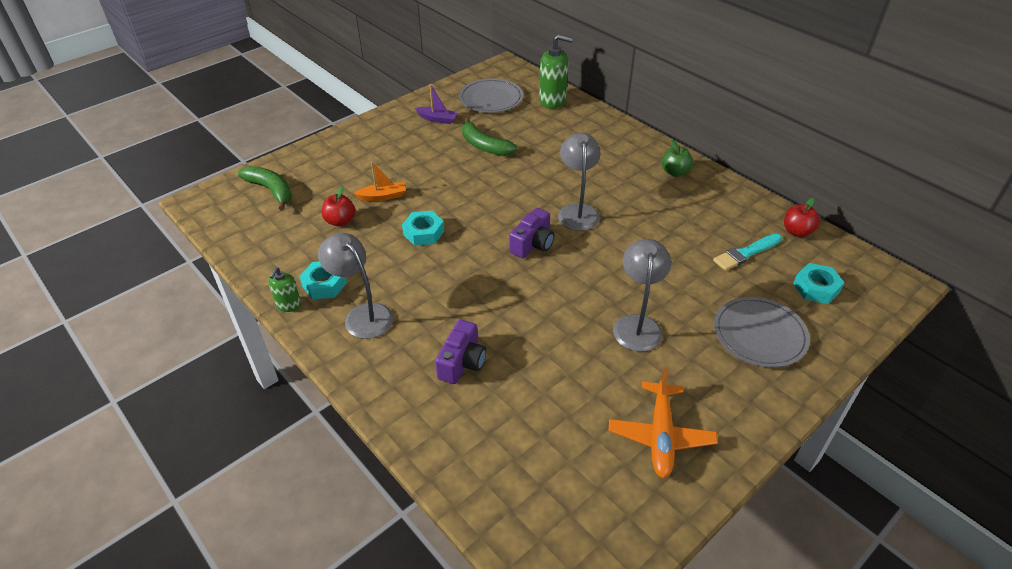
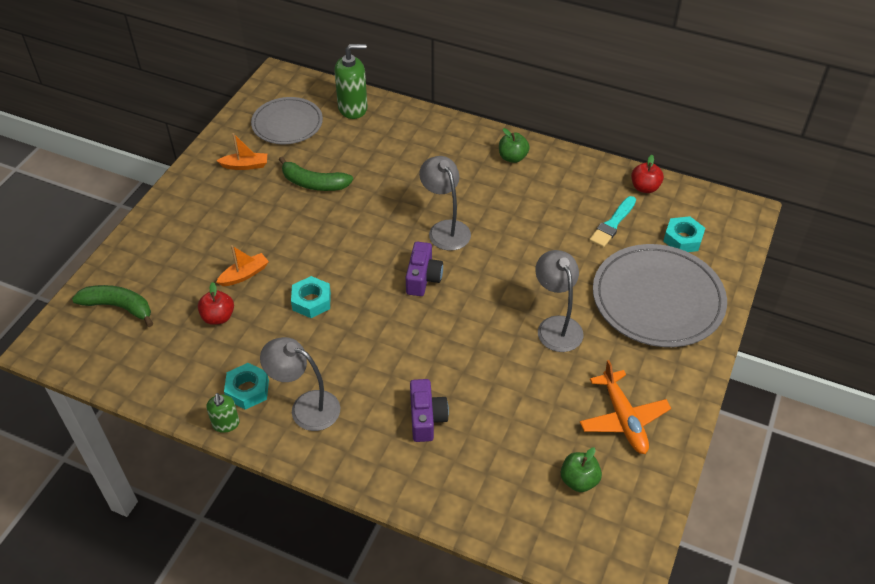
camera: 25 degrees left, 5 degrees up
purple boat [415,84,458,124] -> orange boat [216,133,267,170]
grey plate [714,297,810,367] -> grey plate [593,244,727,347], size x1.58
none -> green apple [561,447,602,492]

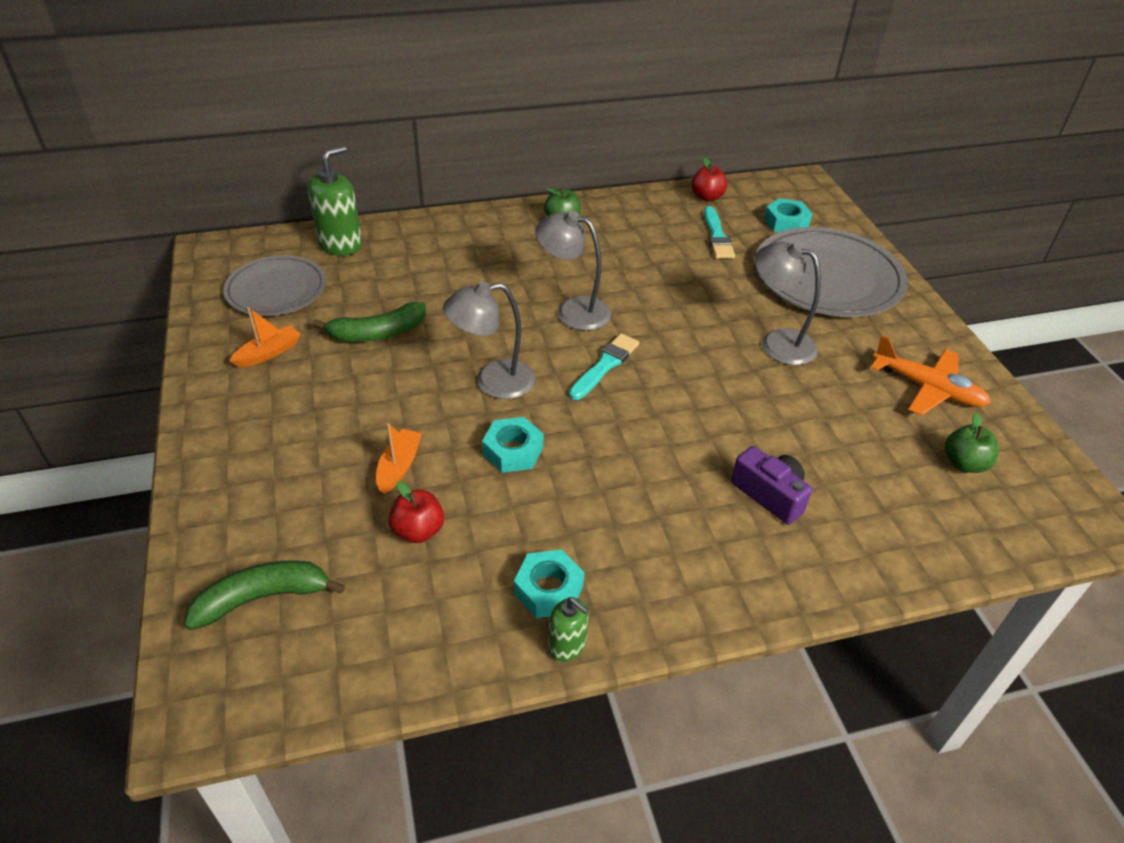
camera: 40 degrees left, 5 degrees down
grey lamp [260,337,340,431] -> grey lamp moved to [443,281,535,399]
purple camera [406,242,443,296] -> turquoise brush [569,333,639,400]

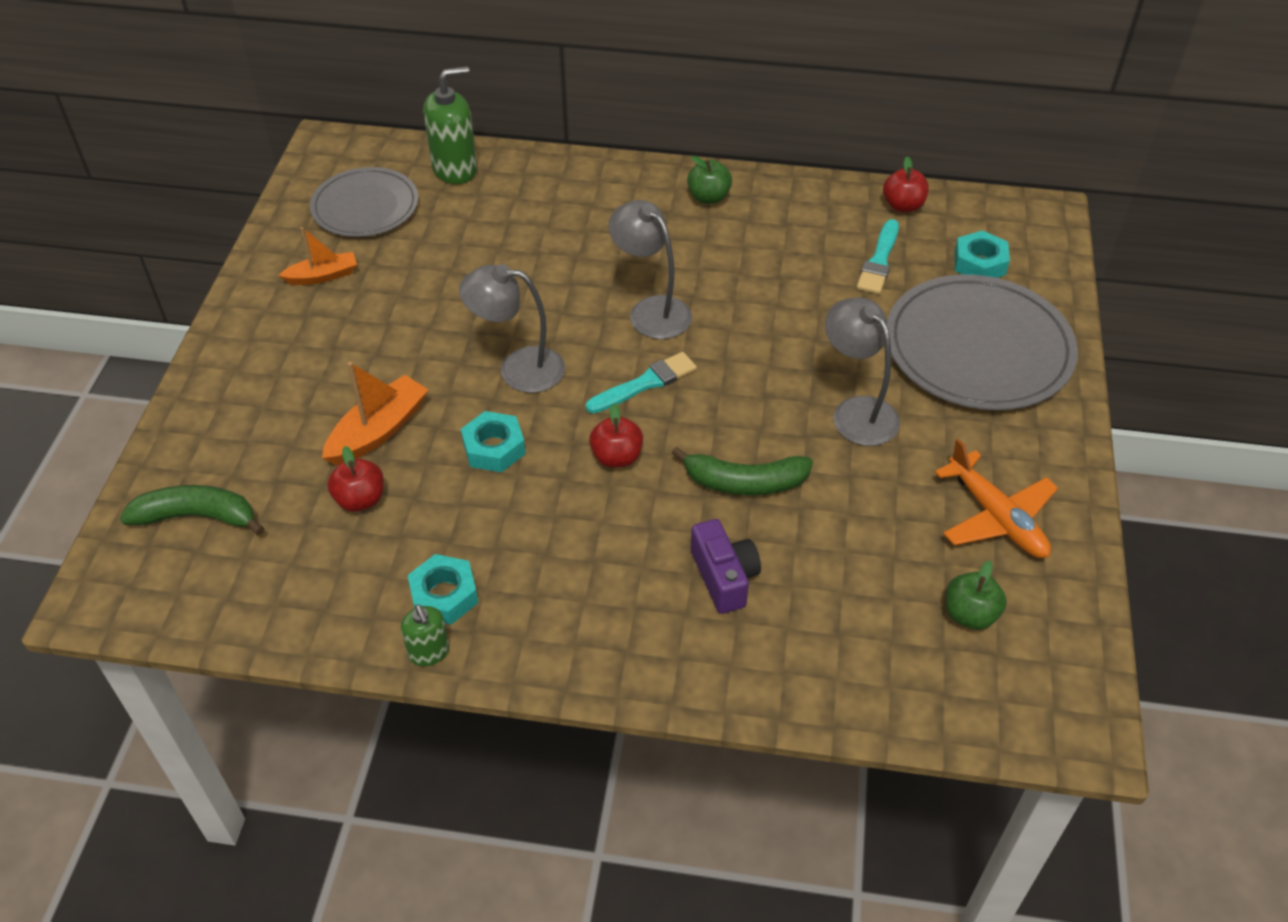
camera: 25 degrees right, 5 degrees up
green banana [312,302,426,342] -> green banana moved to [672,446,813,495]
orange boat [376,423,422,494] -> orange boat [322,362,428,465], size x1.50
none -> red apple [589,403,643,468]

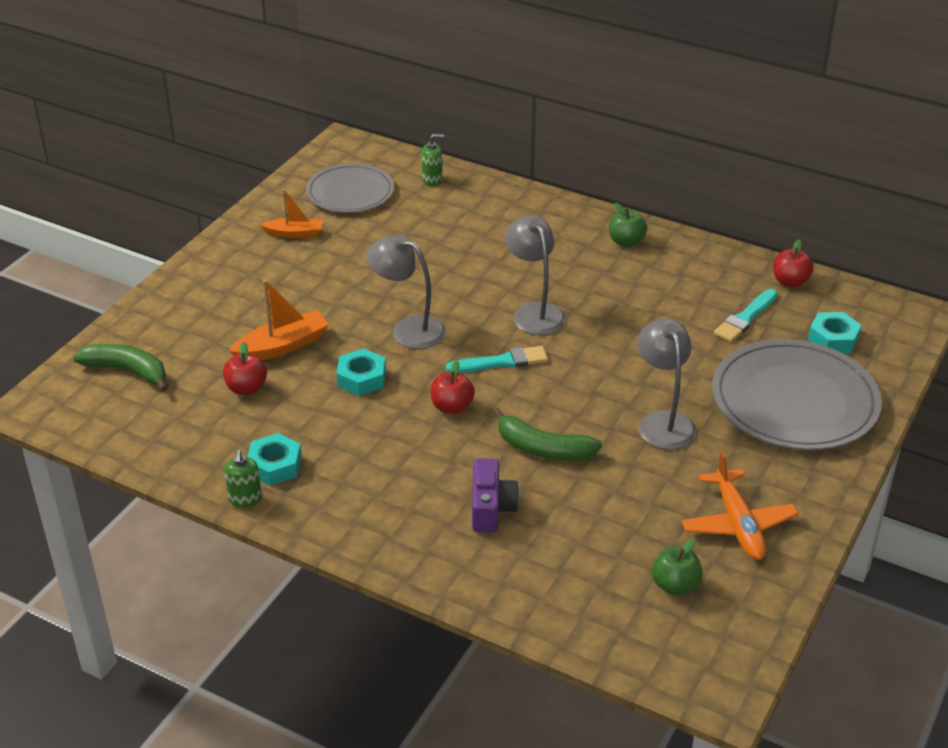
camera: 20 degrees right, 10 degrees down
green soap dispenser [423,66,477,184] -> green soap dispenser [421,134,444,186], size x0.56

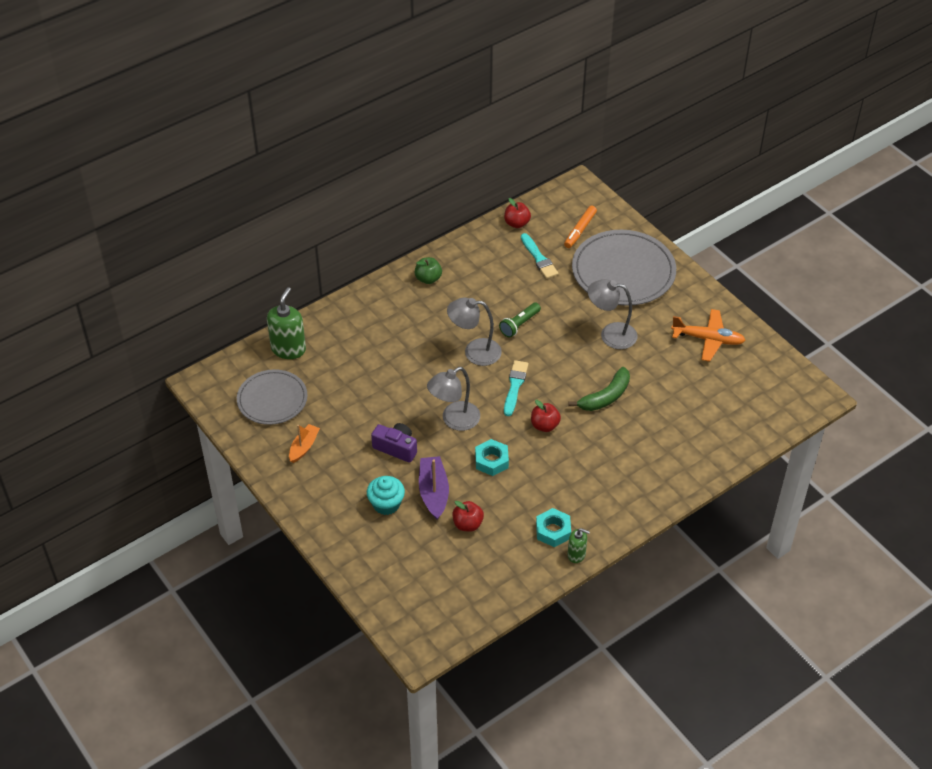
camera: 65 degrees left, 10 degrees up
green banana [73,344,168,392] -> none
orange boat [229,279,329,360] -> purple boat [419,456,449,520]
green soap dispenser [421,134,444,186] -> green soap dispenser [267,287,306,359], size x1.78
purple camera [472,458,519,532] -> purple camera moved to [371,423,417,463]
green apple [652,539,703,596] -> none
turquoise nut [808,312,862,353] -> orange marker [564,206,597,248]
none -> turquoise cupcake [367,476,405,515]
none -> green flashlight [499,303,541,338]

